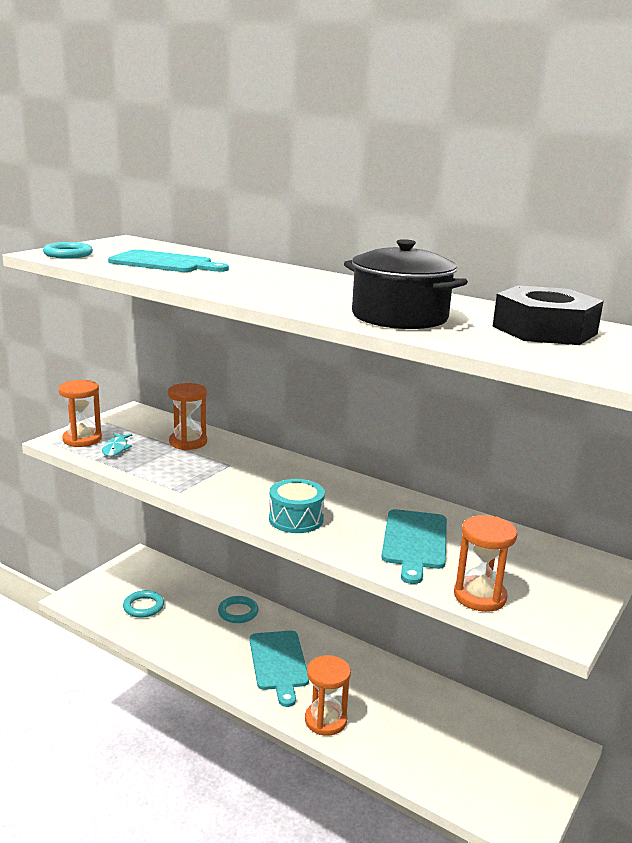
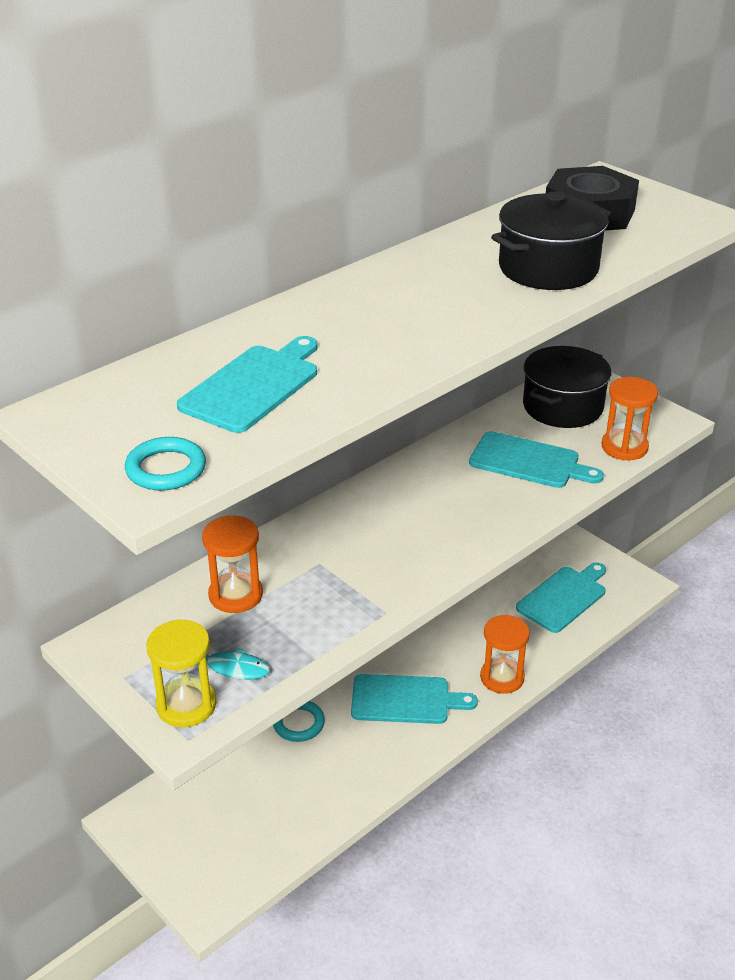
camera: 75 degrees left, 15 degrees up
orange hourglass [58,380,102,447] -> yellow hourglass [146,619,216,727]
turquoise ring [123,590,164,618] -> none
turquoise drum [269,479,325,533] -> none
none -> turquoise cutting board [516,562,606,633]
none -> black pot [523,346,611,428]

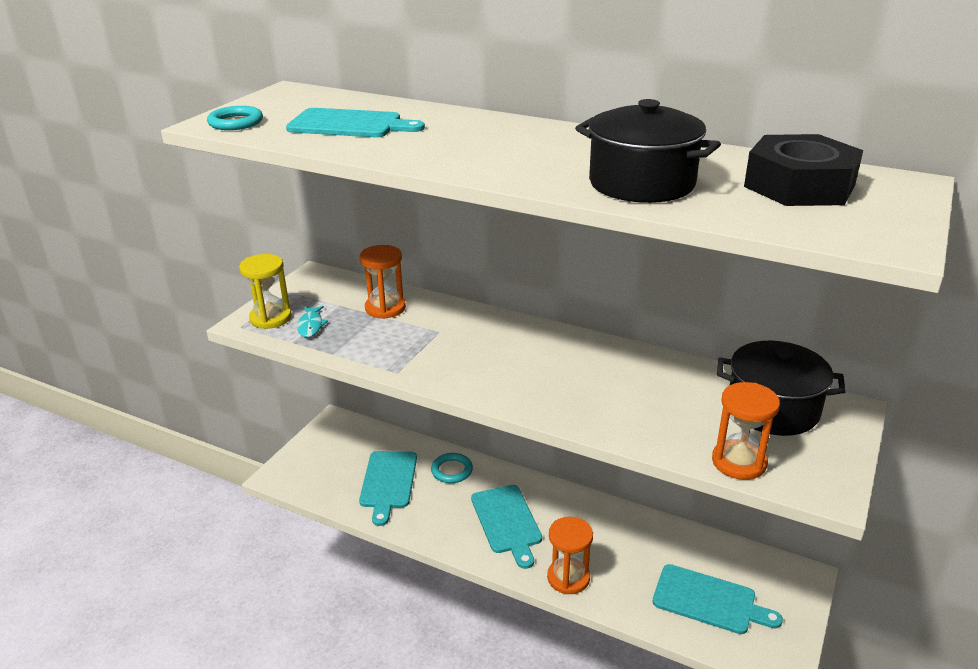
camera: 70 degrees right, 5 degrees down
turquoise cutting board [469,431,604,488] -> turquoise cutting board moved to [359,451,417,526]

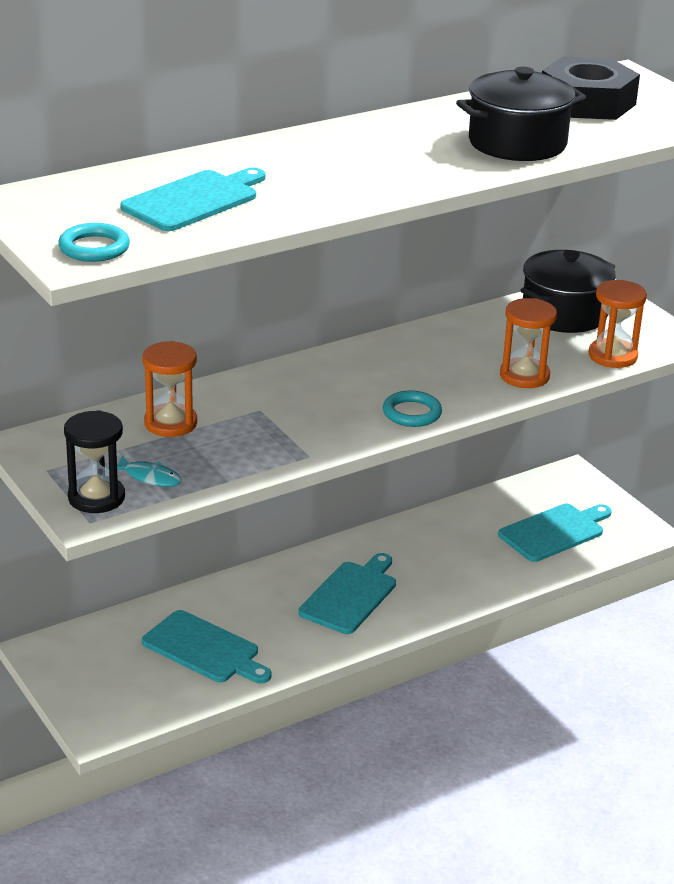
camera: 60 degrees left, 0 degrees up
yellow hourglass [239,254,292,329] -> black hourglass [64,410,125,513]
turquoise ring [431,453,473,483] -> turquoise ring moved to [383,391,442,427]
turquoise cutting board [471,485,542,569] -> turquoise cutting board turned 75 degrees counterclockwise [298,553,396,634]
orange hourglass [547,517,593,594] -> orange hourglass moved to [500,298,557,388]

